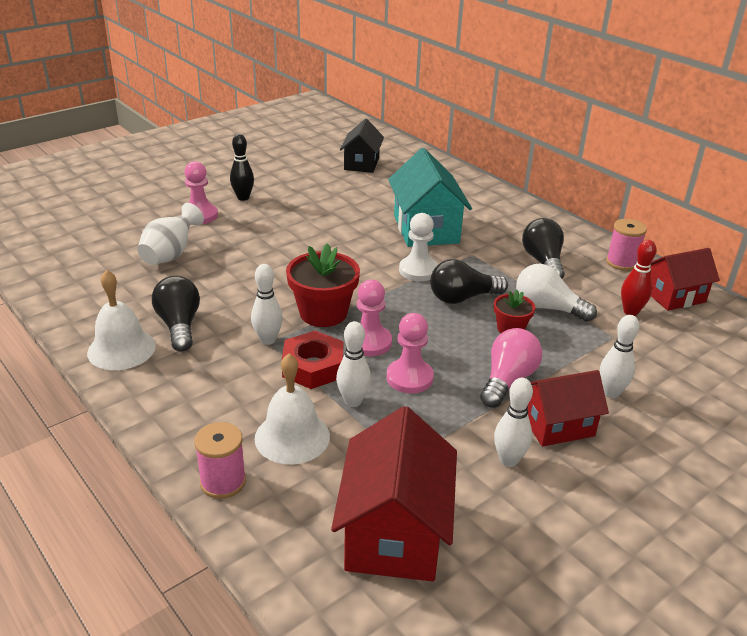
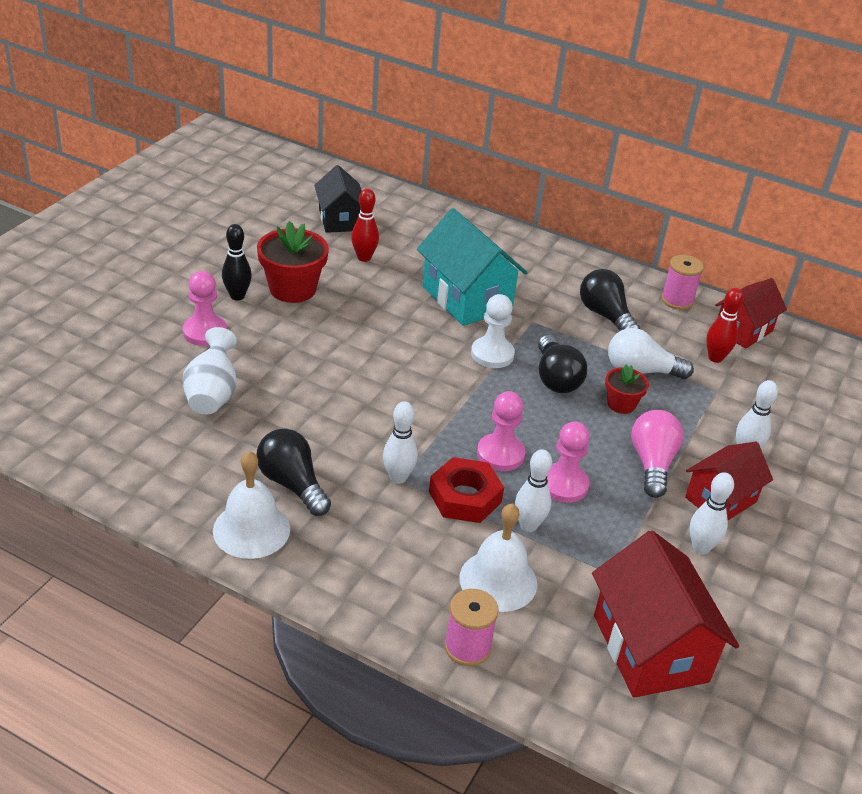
camera: 25 degrees left, 5 degrees up
red flower pot [286,243,360,327] -> red flower pot moved to [257,221,329,303]
black light bulb [430,259,508,304] -> black light bulb turned 60 degrees counterclockwise [538,335,587,393]
none -> red bowling pin [351,188,379,262]

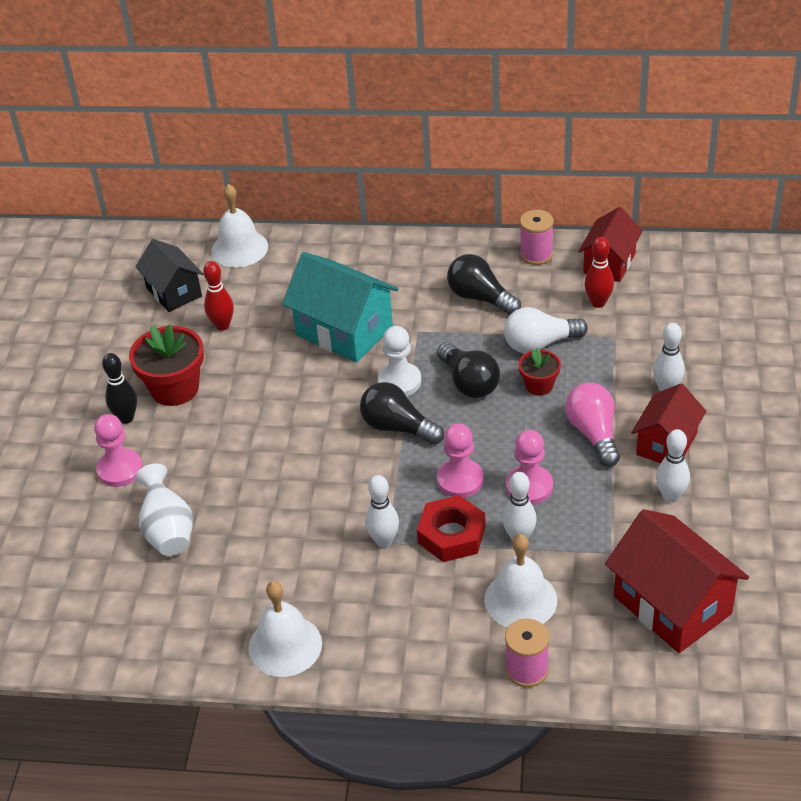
camera: 15 degrees left, 5 degrees up
black light bulb [256,429,331,516] -> black light bulb moved to [360,382,444,445]
none -> white bell [211,184,268,267]

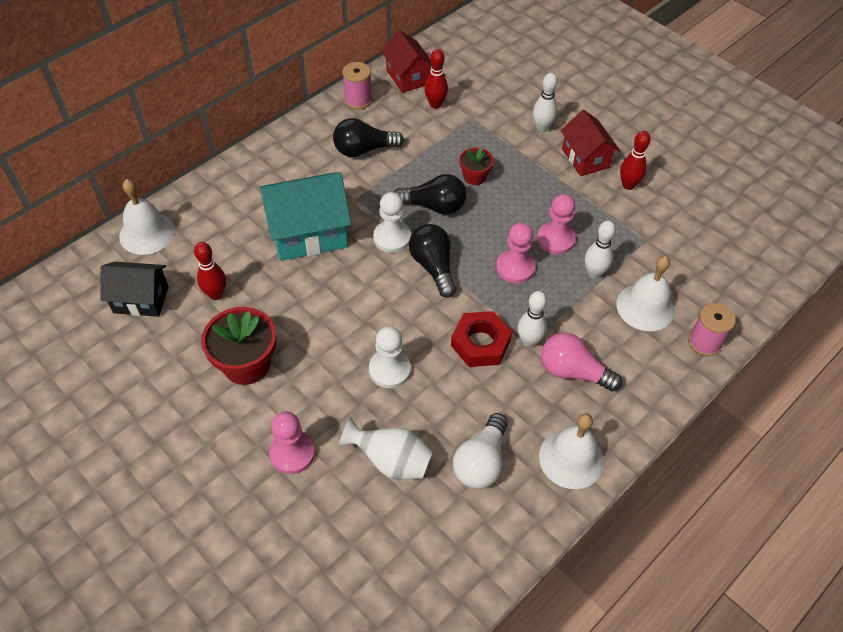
camera: 55 degrees left, 10 degrees up
black bowling pin [102,353,137,424] -> none
black light bulb [360,382,444,445] -> black light bulb turned 90 degrees clockwise [409,224,456,298]
red nut [417,495,486,562] -> red nut moved to [451,311,512,367]
white light bulb [504,307,588,354] -> white light bulb moved to [453,413,508,489]
pink light bulb [565,383,620,467] -> pink light bulb moved to [541,333,622,392]
red house [605,509,749,653] -> none
white bowling pin [656,429,690,503] -> red bowling pin [620,131,651,190]
none -> white pawn [369,326,411,388]

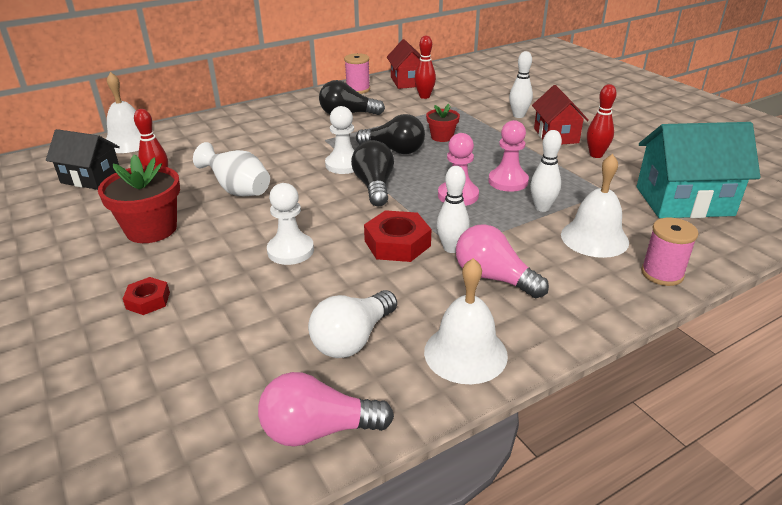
camera: 15 degrees right, 20 degrees down
turquoise house [259,172,352,261] -> turquoise house moved to [637,122,760,218]
pink pawn [269,412,315,474] -> red nut [123,277,170,315]
white vase [339,417,433,480] -> white vase moved to [193,142,270,196]
none -> pink light bulb [258,372,394,447]

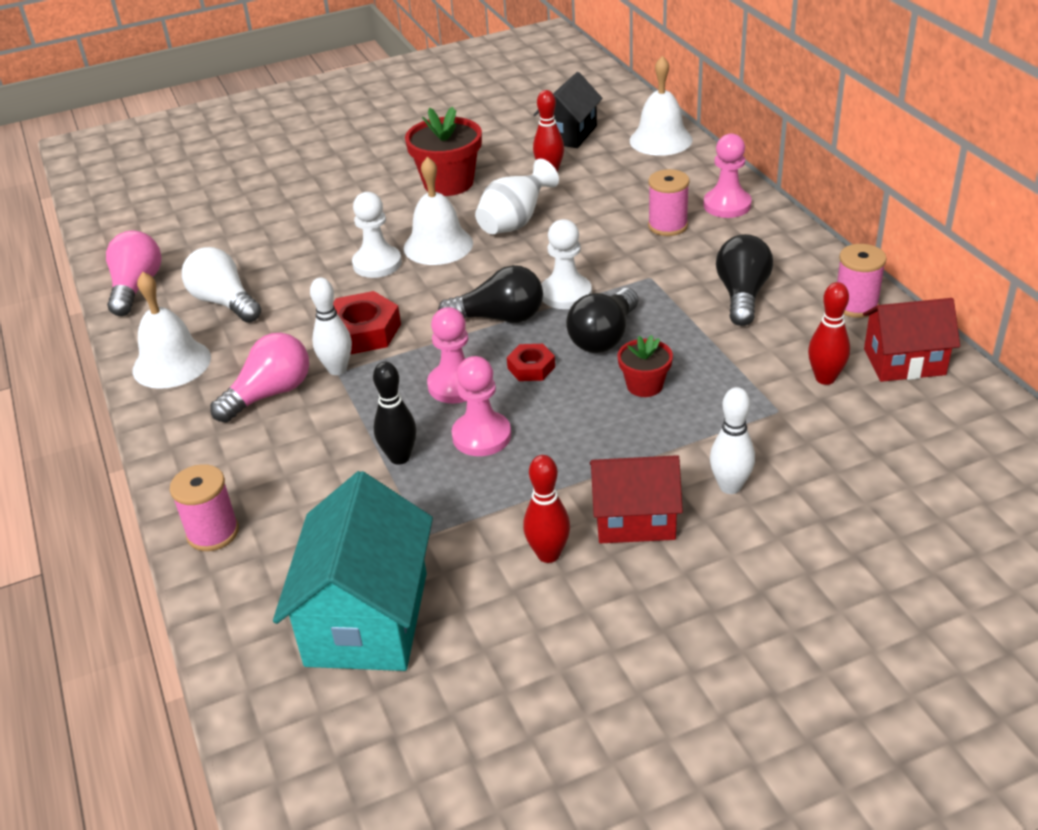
camera: 100 degrees right, 5 degrees up
red nut [123,277,170,315] -> red nut moved to [507,344,555,381]
white bowling pin [530,130,562,212] -> black bowling pin [373,362,416,465]
white bell [561,154,629,258] -> white bell moved to [404,157,473,265]
none -> pink spool [648,169,690,236]
none -> pink pawn [703,134,752,218]

